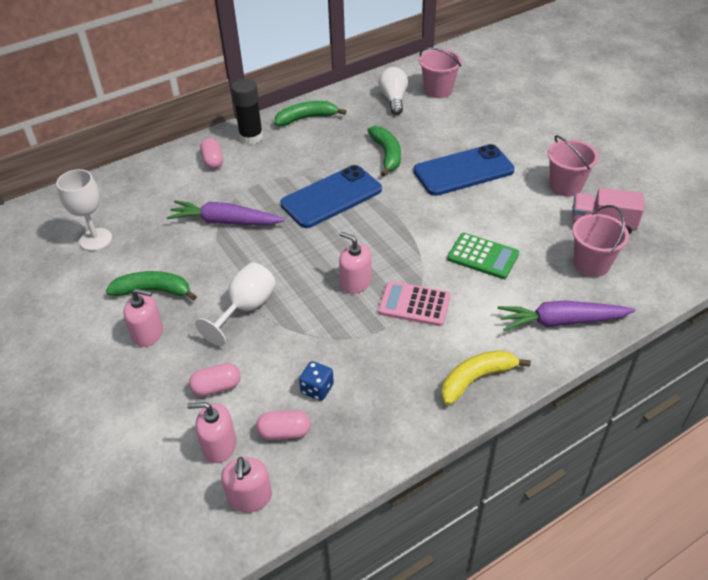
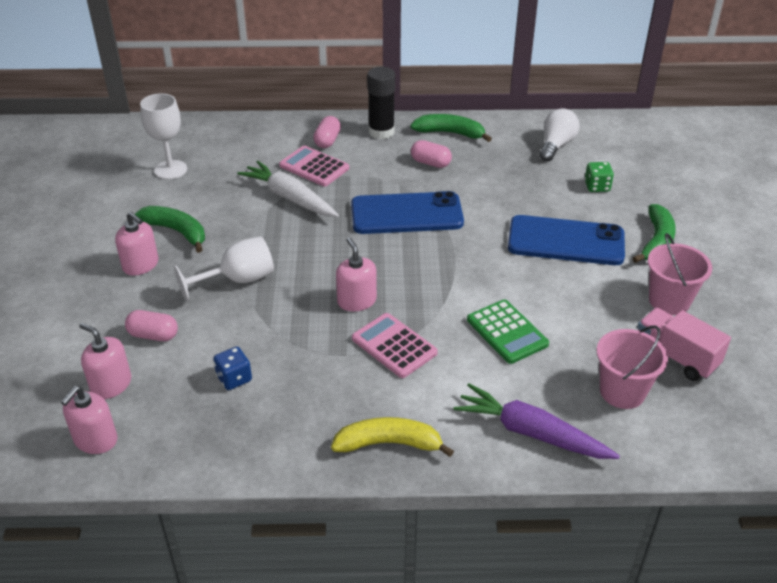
camera: 30 degrees right, 5 degrees down
purple carrot [167,200,285,225] -> white carrot [237,161,339,217]
pink capsule [256,410,310,440] -> pink capsule moved to [411,140,452,168]
green banana [367,126,401,176] -> green banana moved to [632,204,676,263]
pink bucket [419,47,462,98] -> none
none -> pink calculator [279,146,349,186]
none -> green dice [585,162,614,192]

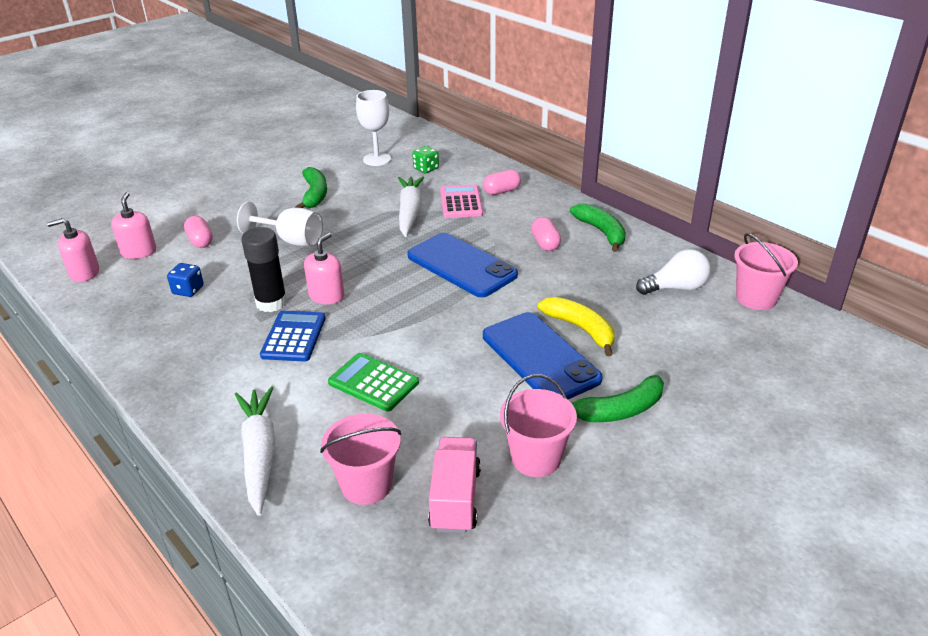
camera: 50 degrees right, 5 degrees down
pink soap dispenser [115,212,158,276] -> none
yellow banana [331,417,454,457] -> yellow banana moved to [538,297,615,356]
pink calculator [352,313,438,378] -> blue calculator [260,311,326,362]
black glue stick [367,67,395,139] -> black glue stick moved to [241,227,287,312]
purple carrot [453,383,620,459] -> white carrot [235,387,275,516]
green calculator [467,299,549,364] -> green calculator turned 105 degrees clockwise [328,353,419,412]
green dice [585,162,614,192] -> green dice moved to [412,146,439,173]
none -> pink bucket [734,233,798,310]

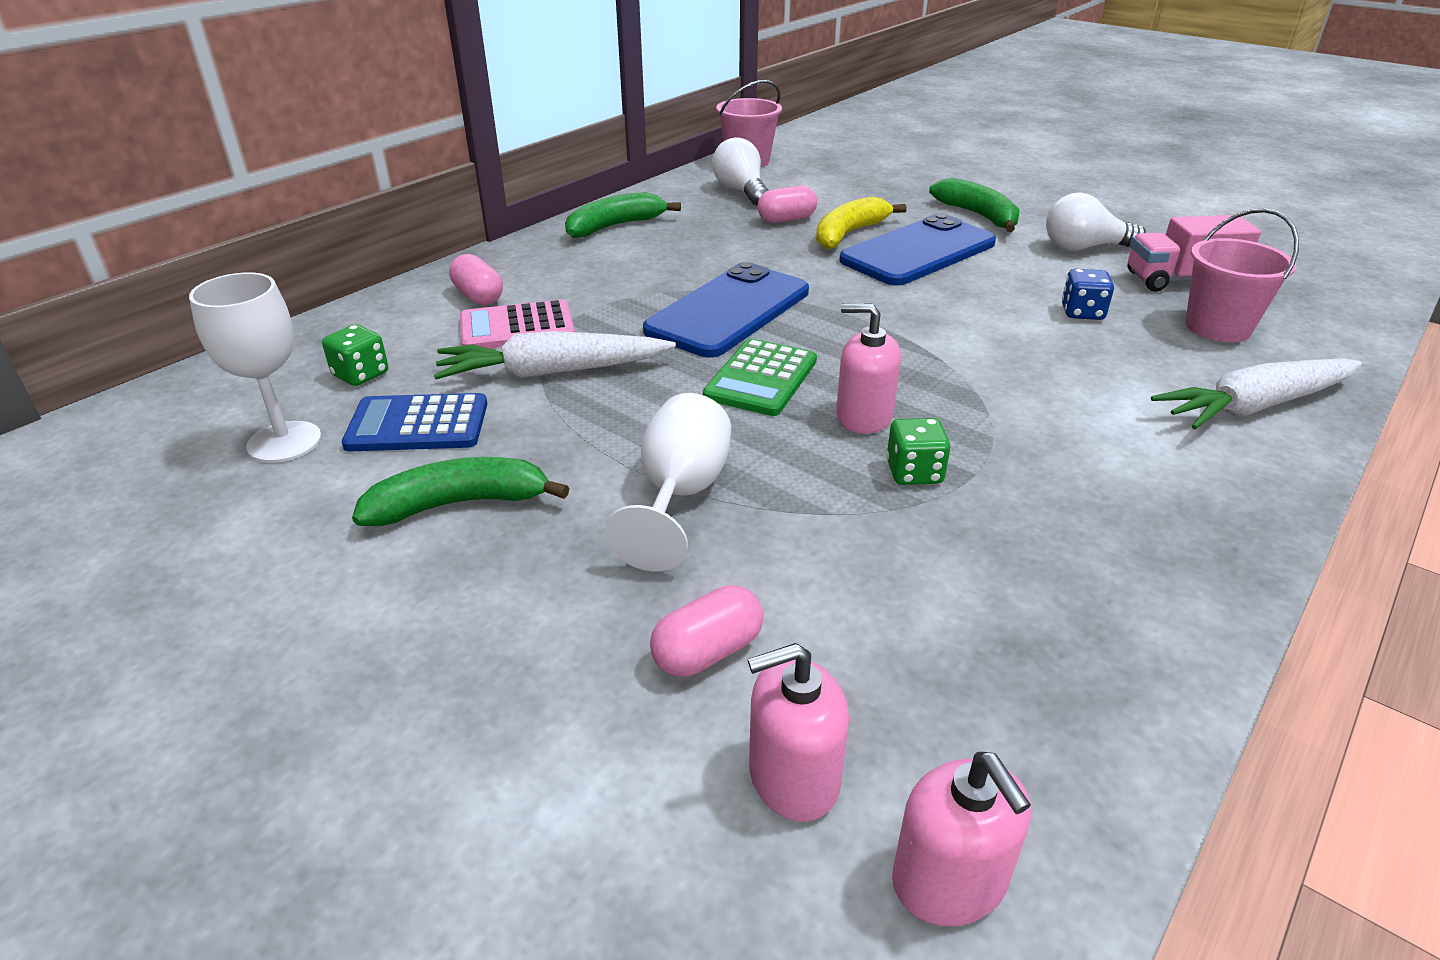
camera: 100 degrees left, 0 degrees up
blue dice [167,263,204,297] -> blue dice moved to [1062,269,1114,320]
black glue stick [241,227,287,312] -> green dice [886,418,951,485]
blue calculator [260,311,326,362] -> blue calculator moved to [342,393,487,452]
green calculator [328,353,419,412] -> green calculator moved to [703,338,817,416]
pink bucket [500,374,577,477] -> white light bulb [1046,192,1146,251]
pink capsule [531,217,561,251] -> pink capsule moved to [757,185,817,223]

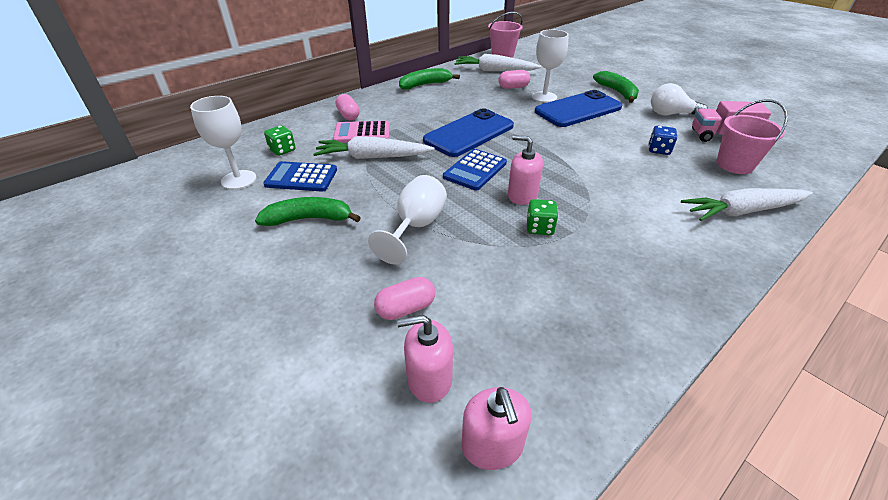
camera: 10 degrees right, 5 degrees up
green calculator [703,338,817,416] -> blue calculator [443,149,507,191]
white light bulb [712,137,769,206] -> white carrot [455,54,541,71]
yellow banana [816,197,907,249] -> white goblet [532,29,569,103]

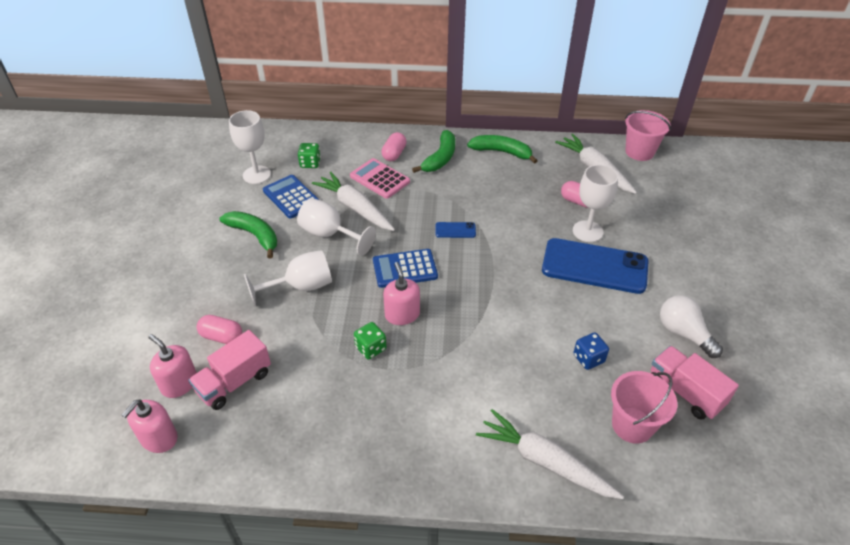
camera: 45 degrees right, 5 degrees up
blue phone [423,108,514,157] -> blue phone [436,222,476,238], size x0.42
green banana [593,71,639,103] -> green banana moved to [412,130,455,173]
none -> pink truck [189,330,271,410]
none -> white goblet [297,198,376,256]

